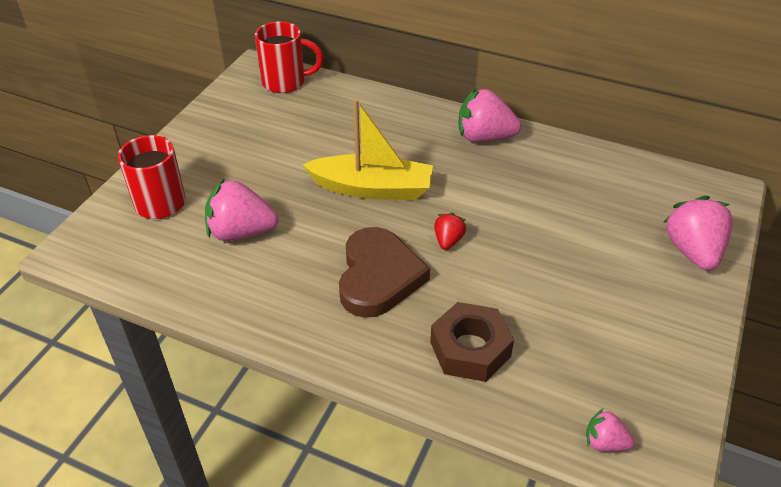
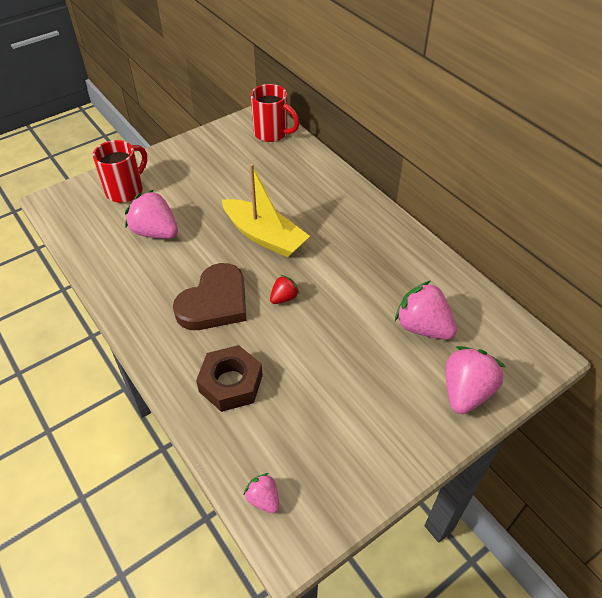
camera: 30 degrees right, 5 degrees up
pink strawberry [458,88,521,142] -> pink strawberry moved to [395,281,457,340]

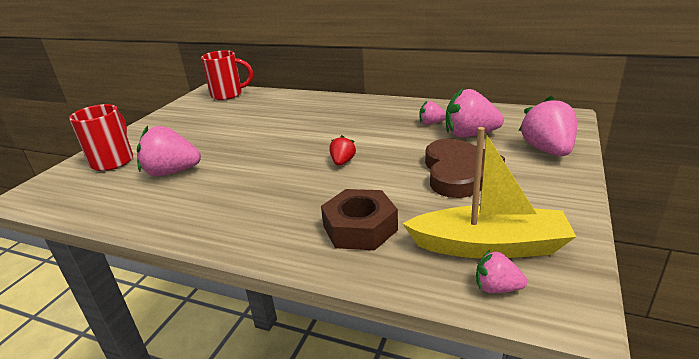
camera: 30 degrees left, 20 degrees down
brown heart [173,263,247,330] -> brown heart moved to [425,139,505,198]
yellow boat [222,163,310,258] -> yellow boat moved to [402,127,576,259]
none -> pink strawberry [419,101,446,124]

